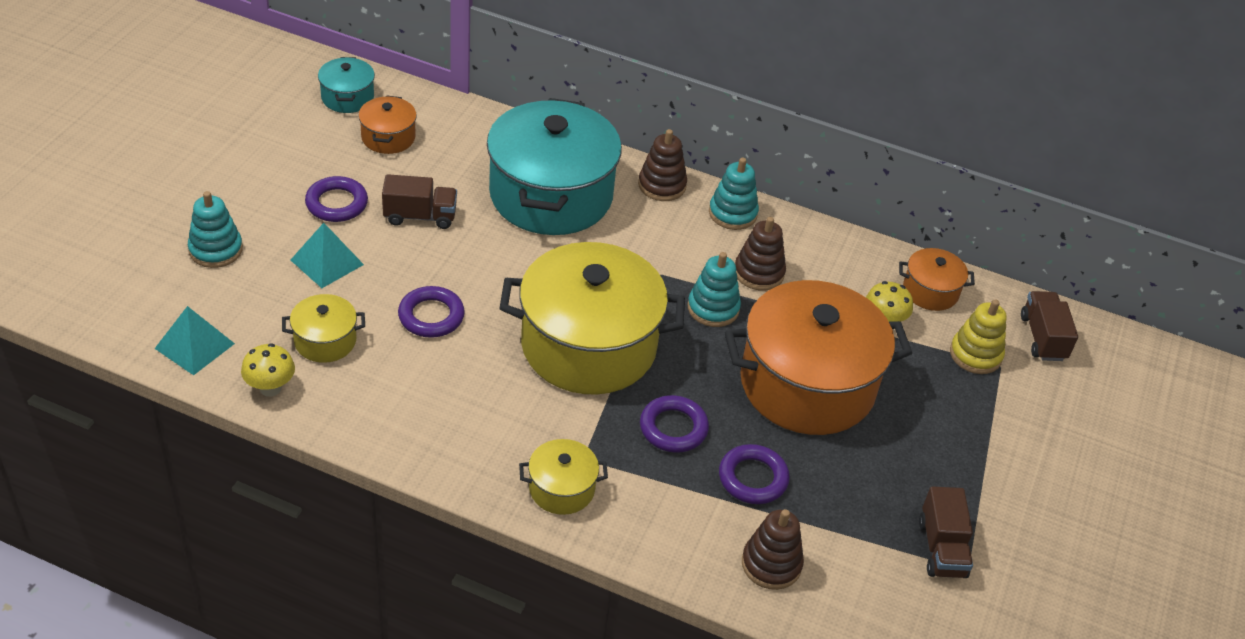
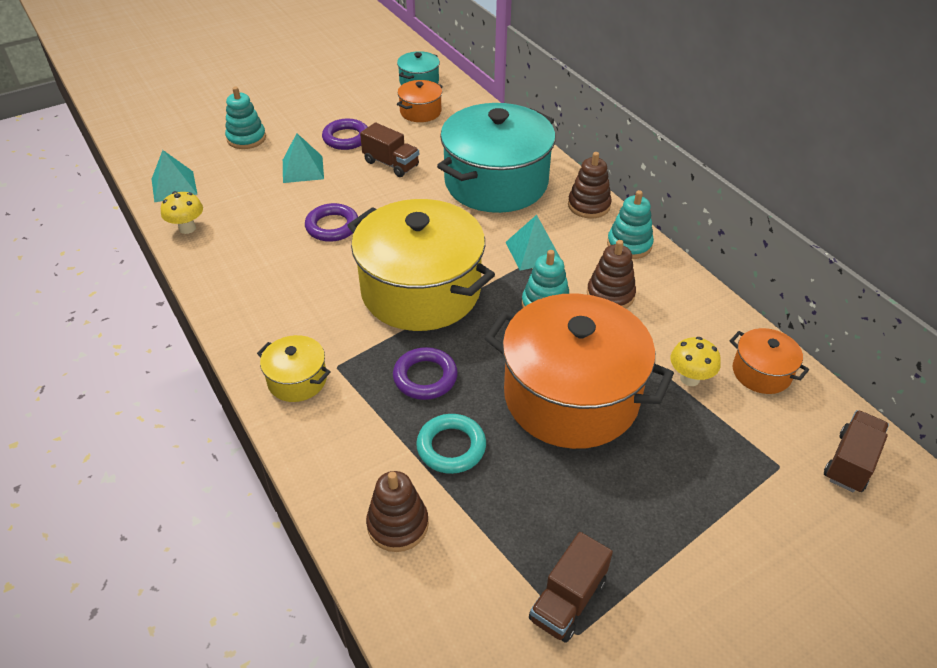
camera: 40 degrees right, 0 degrees up
yellow pot [282,294,365,363] -> none
purple ring [719,444,790,504] -> turquoise ring [416,414,486,474]
yellow stacking toy [950,300,1007,374] -> none
none -> turquoise pyramid [505,215,560,271]

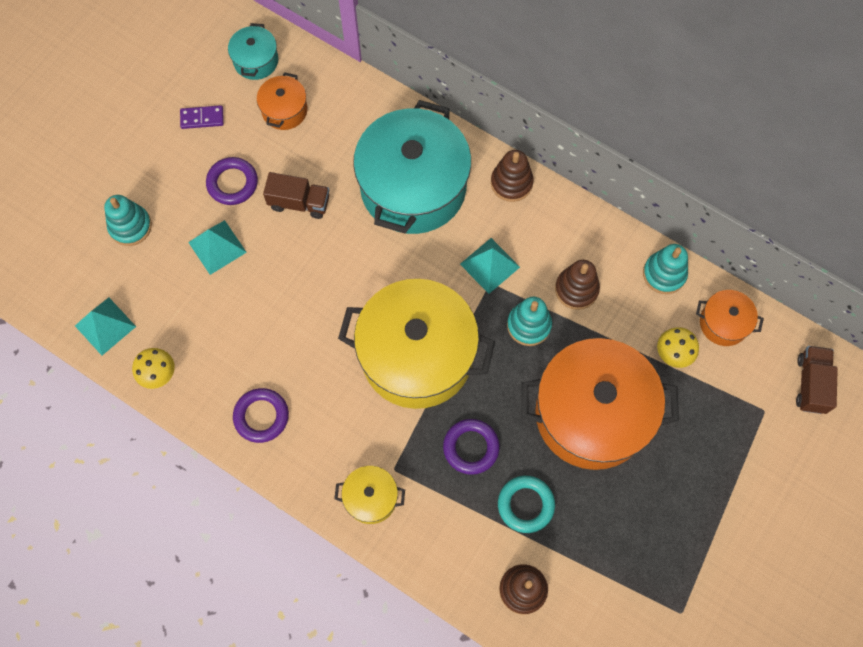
camera: 25 degrees left, 25 degrees up
purple ring [305,203,358,242] -> purple ring moved to [233,388,289,443]
brown truck [529,532,613,643] -> none
turquoise stacking toy [607,190,654,259] -> turquoise stacking toy moved to [643,244,688,294]
none -> purple domino [180,105,224,129]

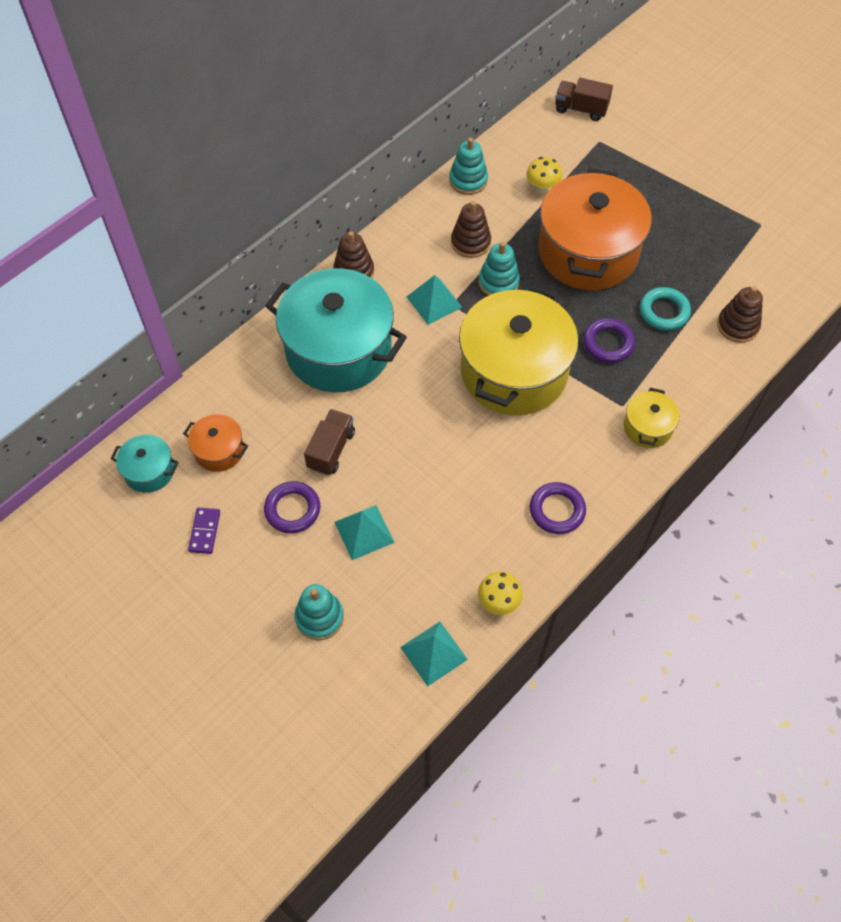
camera: 80 degrees left, 10 degrees down
orange pot [696,290,764,346] -> none

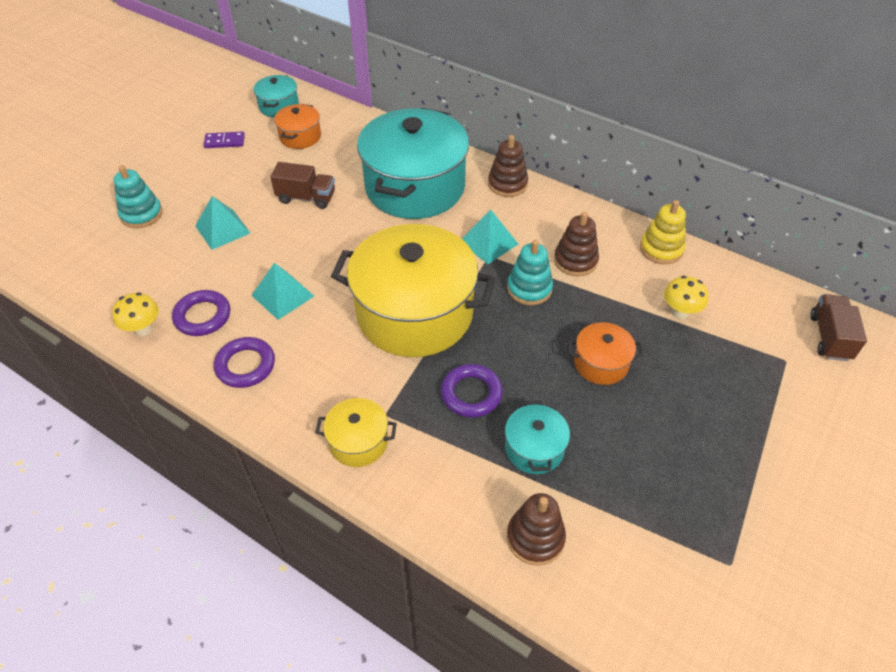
camera: 80 degrees right, 10 degrees down
purple ring [264,481,320,533] -> purple ring moved to [172,290,230,336]
turquoise pyramid [400,622,468,686] -> turquoise pyramid moved to [251,263,314,320]
turquoise stacking toy [449,138,488,195] -> yellow stacking toy [640,200,686,264]
orange pot [538,169,652,290] -> orange pot [568,322,643,385], size x0.45
turquoise ring [640,287,691,330] -> turquoise pot [505,401,570,474]

